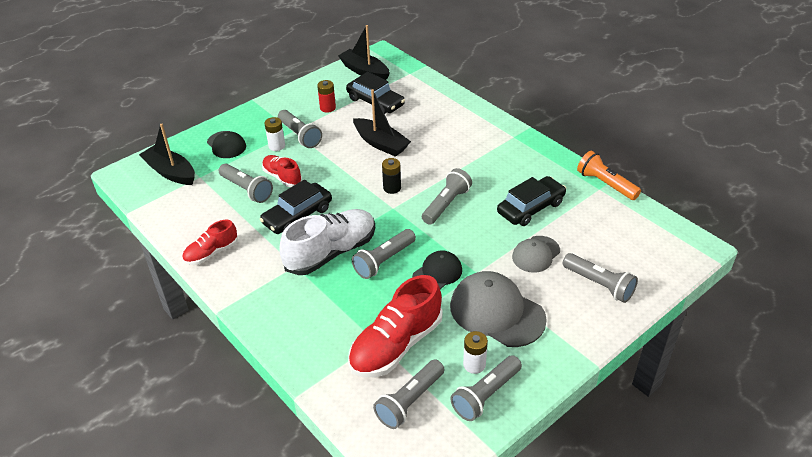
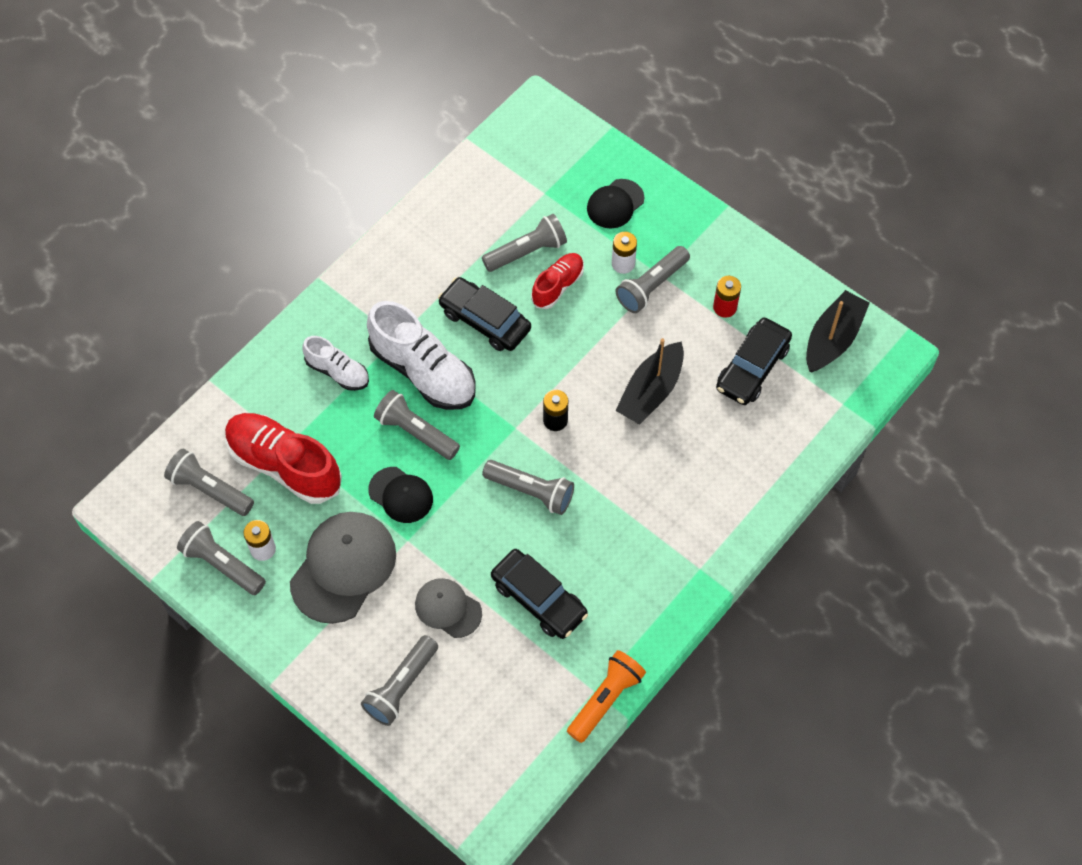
camera: 80 degrees right, 20 degrees up
black boat [139,124,195,185] -> none
red shoe [182,219,238,265] -> none
grey flashlight [219,164,273,203] -> grey flashlight turned 150 degrees counterclockwise [482,214,567,272]
none -> white shoe [302,336,369,391]

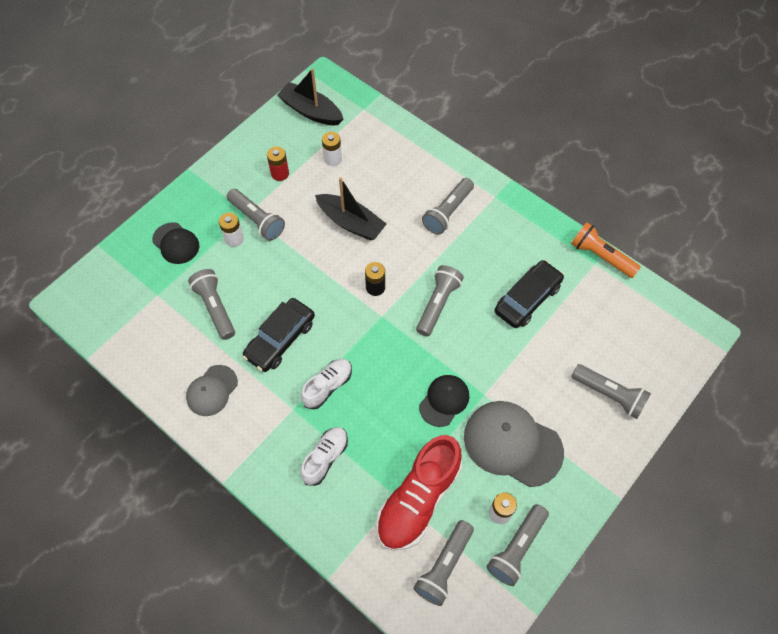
camera: 90 degrees left, 0 degrees up
white shoe [367,301,476,410] -> white shoe [301,359,352,409], size x0.56
grey flashlight [374,390,460,460] -> grey flashlight moved to [422,178,474,235]
grey cap [415,578,482,638] -> grey cap moved to [186,365,238,416]
red shoe [531,253,584,309] -> none
black car [716,318,792,405] -> white battery [322,132,342,166]

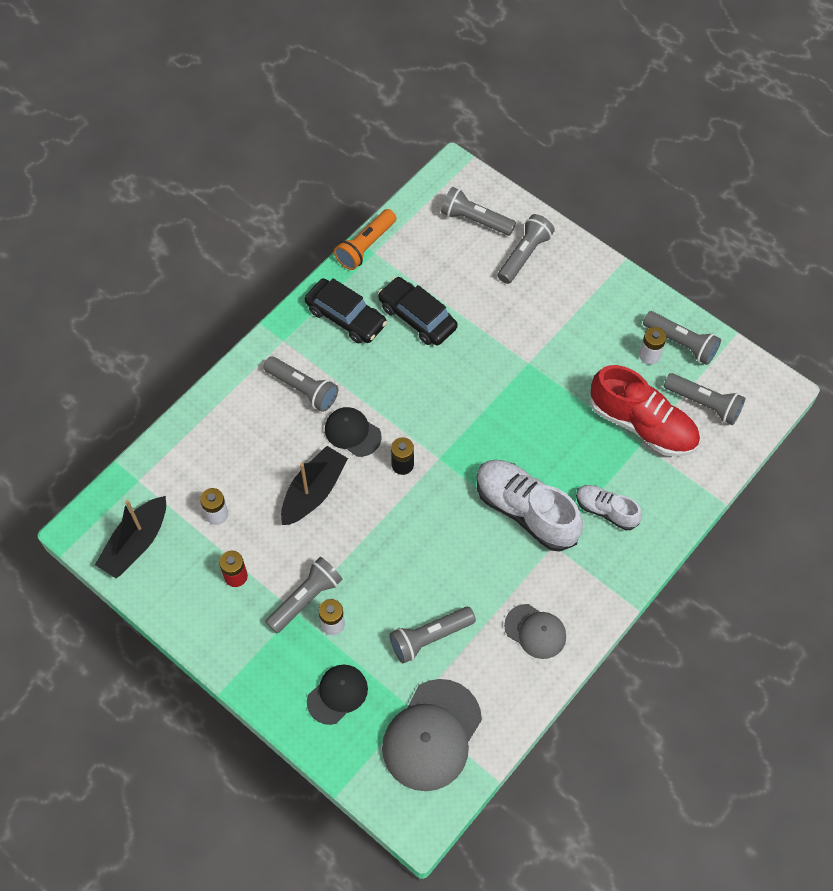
camera: 90 degrees left, 0 degrees up
black car [242,298,315,372] -> black car moved to [305,278,387,343]
white shoe [301,359,352,409] -> white shoe [477,460,583,551], size x1.78
grey flashlight [416,265,464,336] -> grey flashlight moved to [441,187,516,236]
black cap [419,375,469,427] -> black cap moved to [325,407,381,457]
grey cap [464,401,564,487] -> grey cap moved to [382,679,482,791]

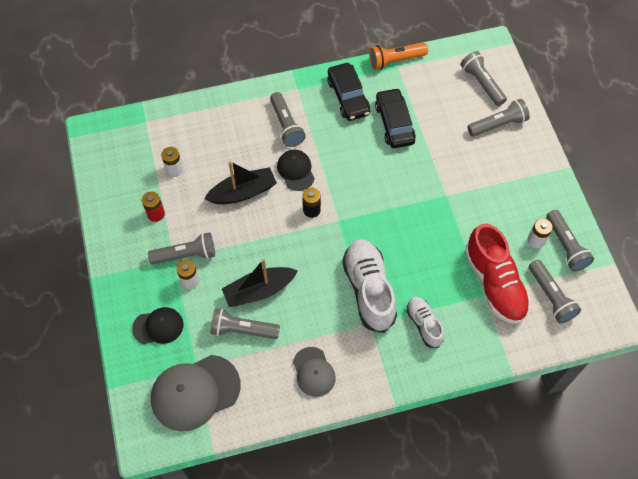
camera: 35 degrees right, 0 degrees up
black boat [95,496,166,578] -> black boat moved to [222,259,298,307]

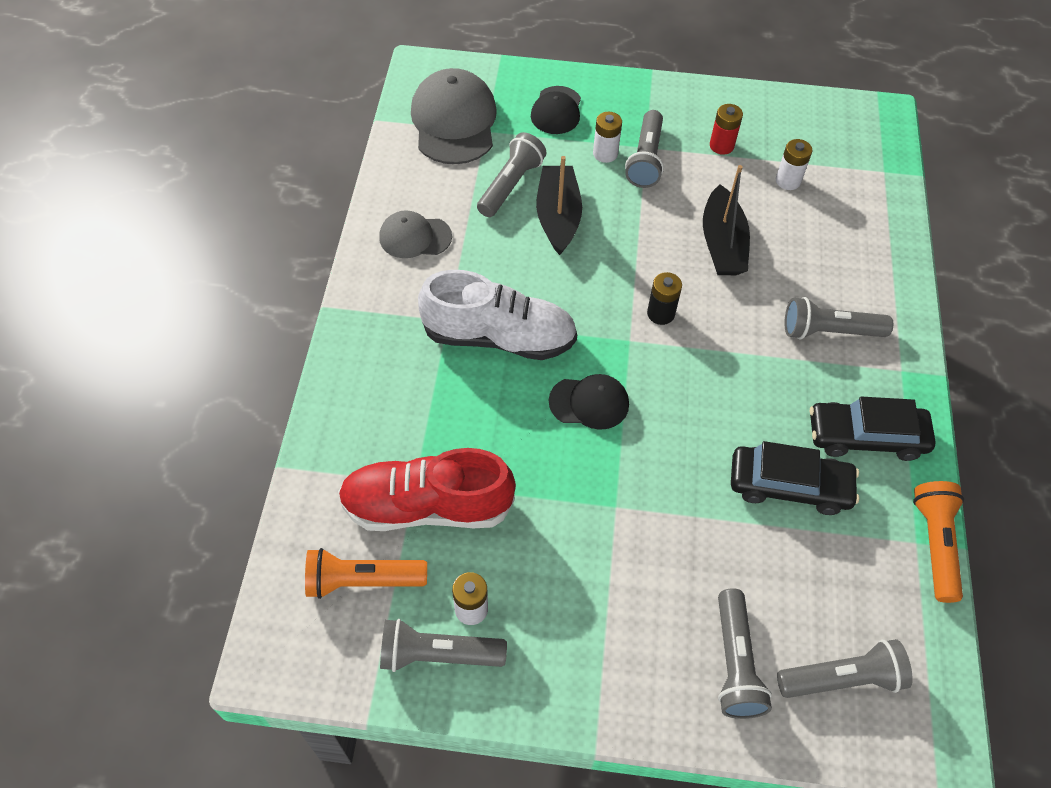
camera: 110 degrees right, 5 degrees down
black cap [277,150,315,191] -> black cap moved to [549,374,629,430]
white shoe [407,296,444,348] -> none
grey flashlight [529,260,581,324] -> orange flashlight [305,548,427,599]

